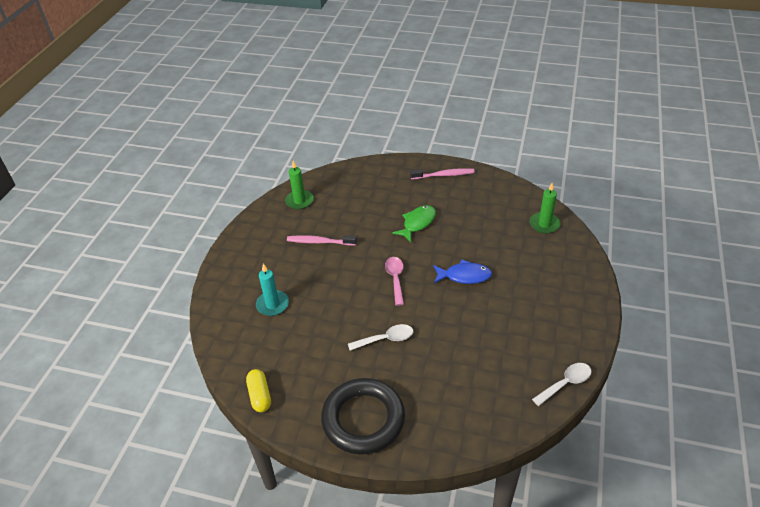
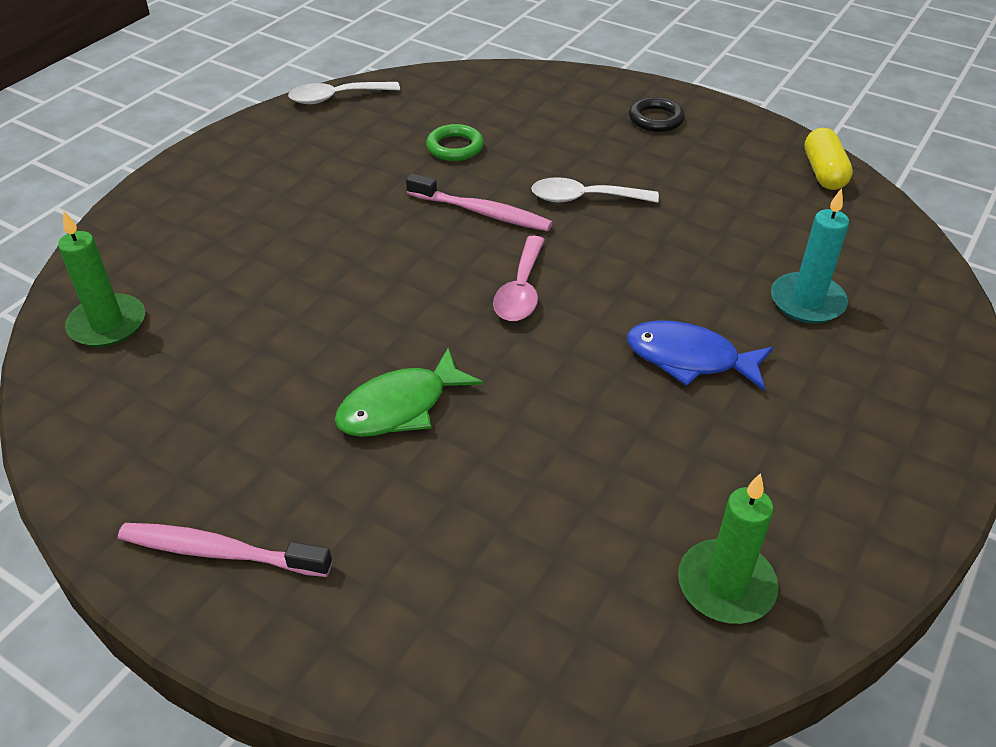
camera: 165 degrees left, 0 degrees up
pink toothbrush [287,235,357,246] -> pink toothbrush moved to [406,173,553,231]
black ring [321,378,405,455] -> black ring [629,97,685,132], size x0.43
blue fish [433,260,492,284] -> blue fish moved to [627,320,773,390]
none -> green ring [426,124,484,161]

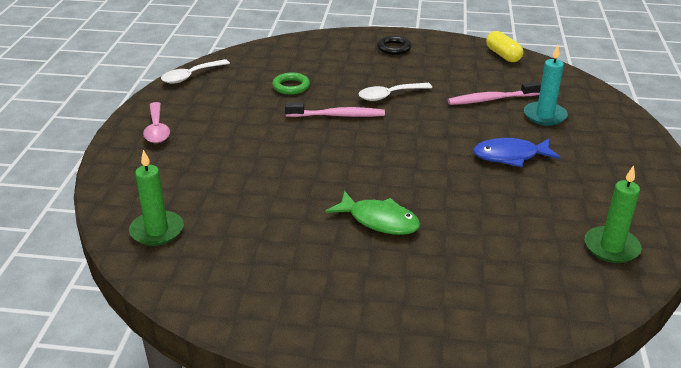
camera: 25 degrees left, 10 degrees down
pink toothbrush [118,523,332,577] -> pink toothbrush moved to [448,82,541,105]
green fish [335,348,483,437] -> green fish turned 90 degrees counterclockwise [326,191,420,235]
pink spoon [493,236,545,321] -> pink spoon moved to [143,102,170,143]

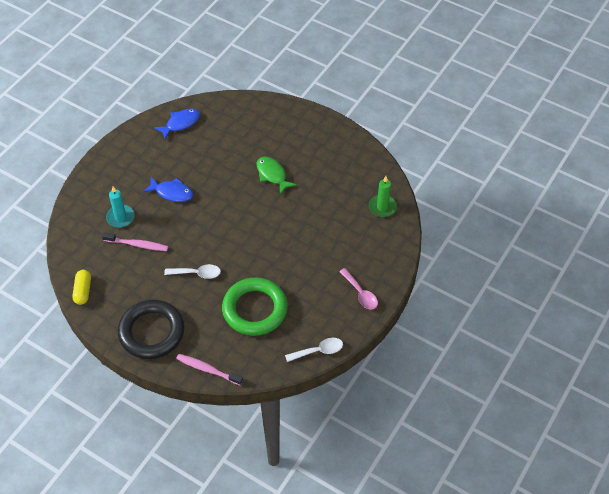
camera: 155 degrees left, 20 degrees up
pink spoon [143,102,170,143] -> pink spoon turned 135 degrees clockwise [339,268,378,310]
green ring [272,73,310,94] -> green ring [222,277,288,336], size x2.34
pink toothbrush [285,103,385,117] -> pink toothbrush moved to [176,354,243,386]
black ring [377,36,412,55] -> black ring [118,299,185,359], size x2.34
green candle [585,165,642,263] -> blue fish [154,109,200,139]

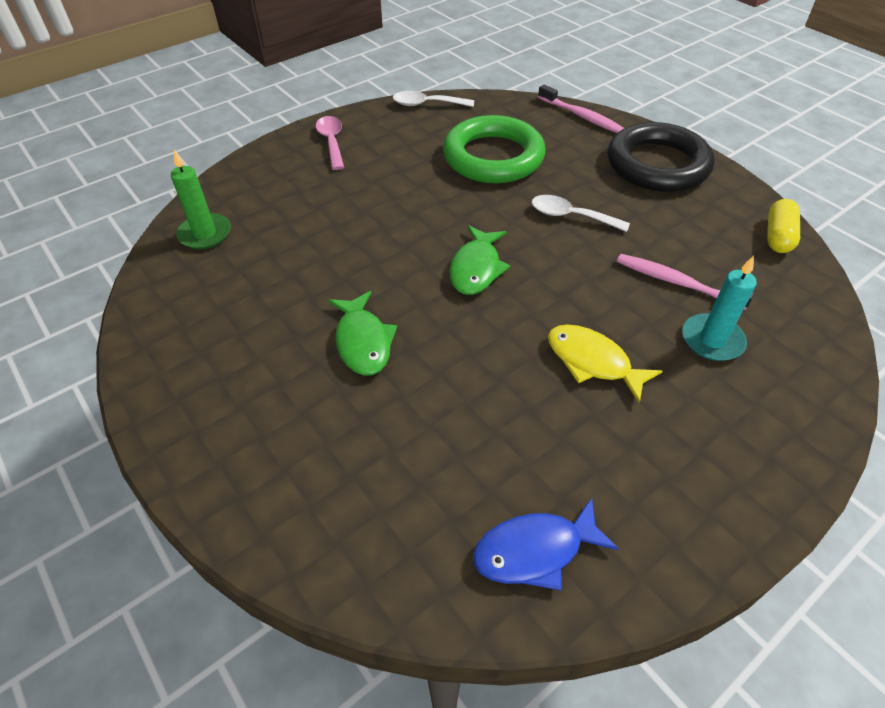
camera: 160 degrees left, 5 degrees down
blue fish [143,177,193,202] -> yellow fish [548,324,663,403]
none -> green fish [449,225,510,295]

